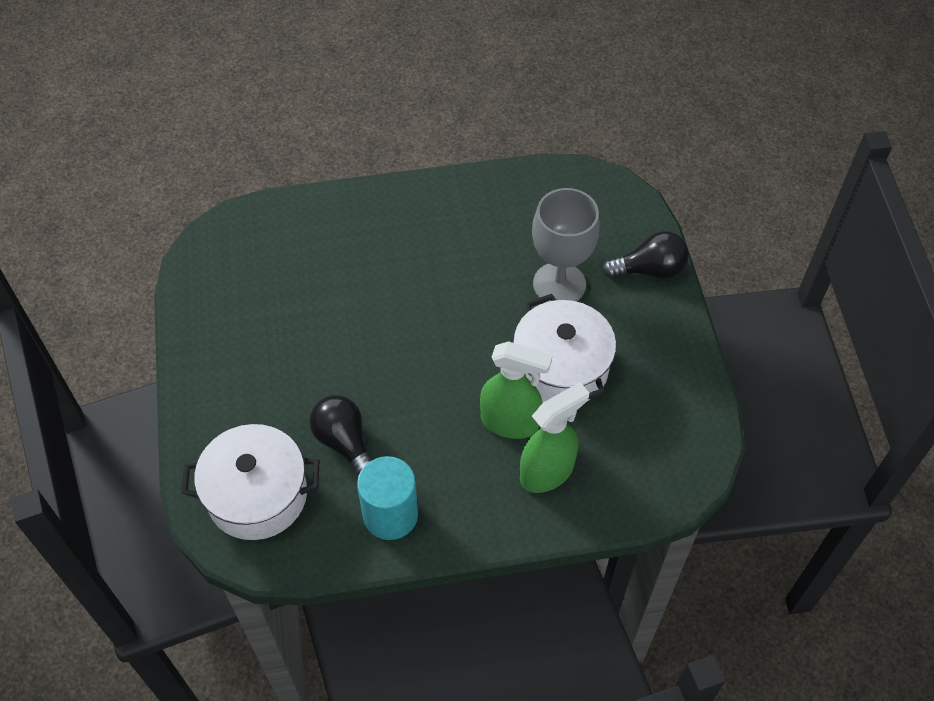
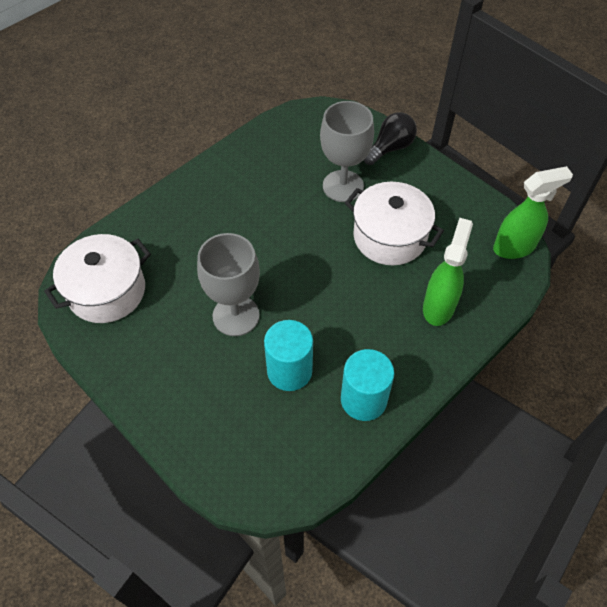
camera: 35 degrees left, 0 degrees up
white pot [181,424,319,540] -> white pot moved to [44,234,151,323]
black light bulb [309,395,372,475] -> turquoise cylinder [264,320,313,391]
green spray bottle [480,341,552,439] -> green spray bottle moved to [493,166,573,259]
none -> grey goblet [197,233,260,336]

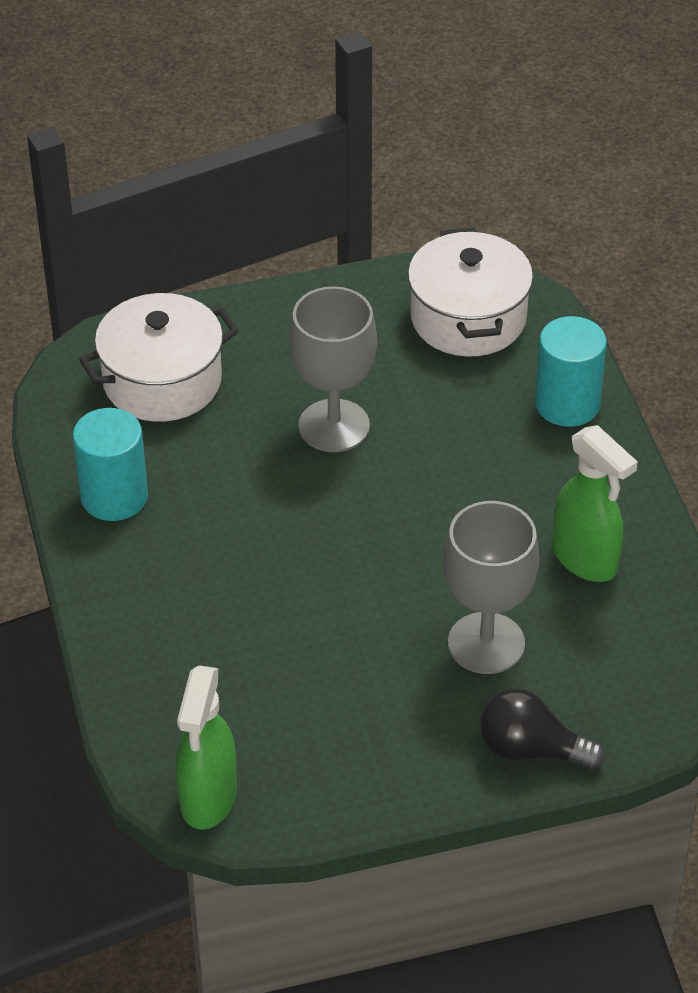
camera: 120 degrees right, 10 degrees down
turquoise cylinder [264,320,313,391] -> turquoise cylinder moved to [535,316,607,427]
white pot [345,182,444,265] -> white pot moved to [79,293,239,422]
black light bulb [364,112,417,165] -> black light bulb turned 120 degrees clockwise [480,688,605,770]
green spray bottle [423,217,473,326] -> green spray bottle moved to [553,425,638,582]

